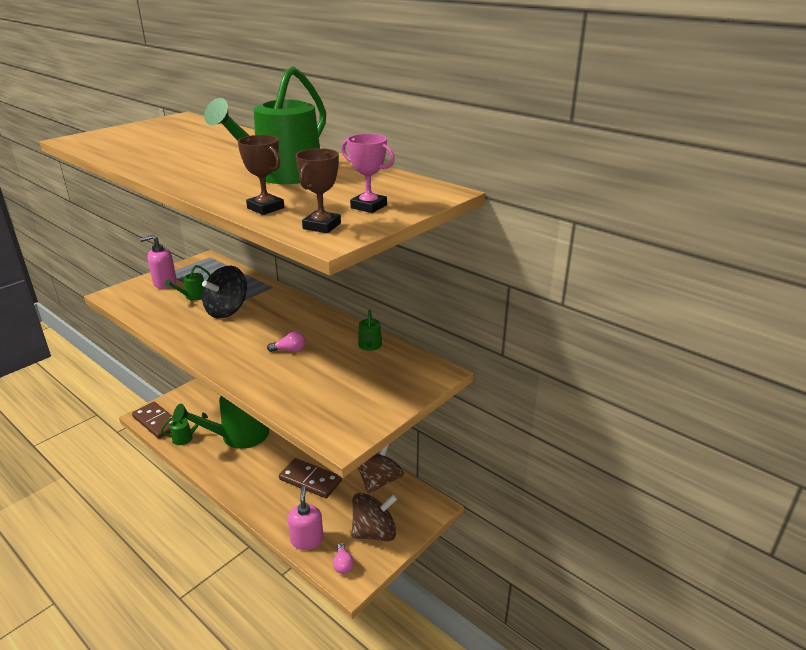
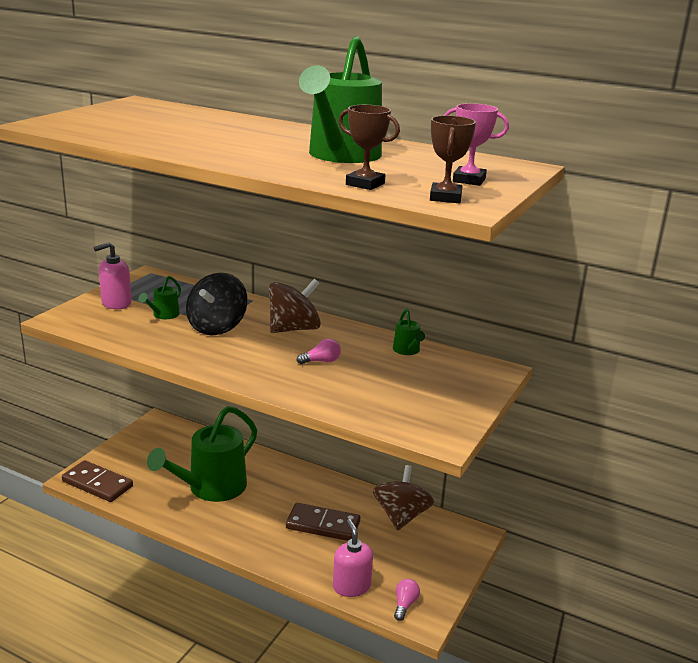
camera: 15 degrees left, 5 degrees down
green watering can [161,413,208,445] -> none
pink light bulb [333,543,354,574] -> pink light bulb turned 135 degrees counterclockwise [394,579,420,621]
brown spinning top [352,493,398,542] -> brown spinning top moved to [269,279,321,333]

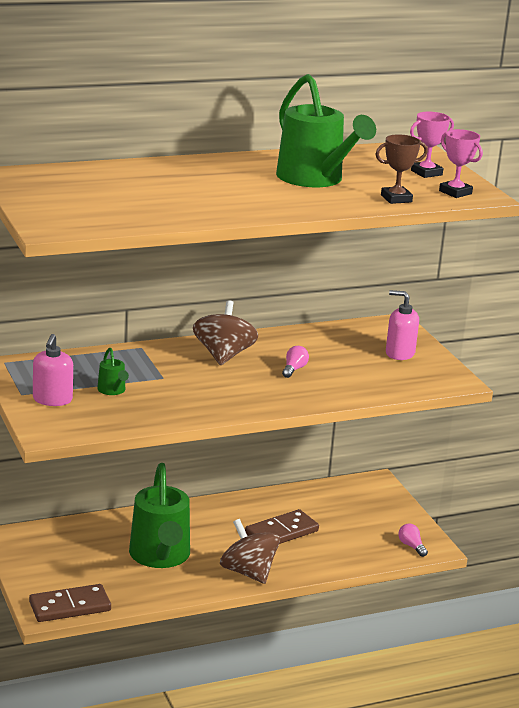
camera: 50 degrees left, 0 degrees up
black spinning top [186,273,247,335] -> none
pink soap dispenser [333,519,373,597] -> pink soap dispenser moved to [386,290,419,360]
brown spinning top [373,465,434,530] -> brown spinning top moved to [220,519,280,584]
green watering can [393,309,425,355] -> none
brown trophy [430,116,476,203] -> pink trophy [439,129,483,198]

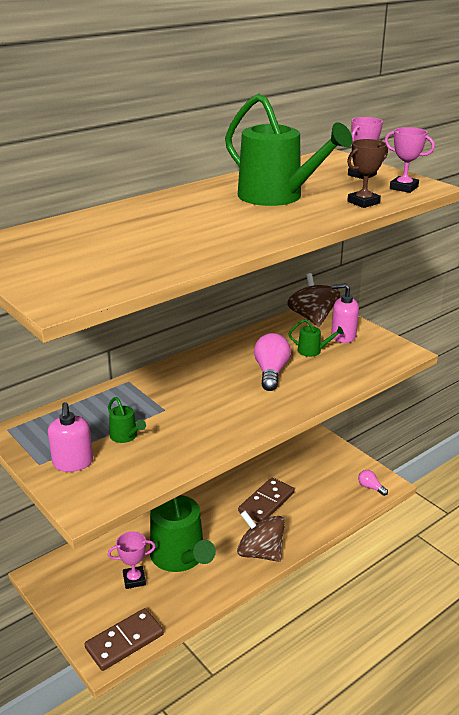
camera: 15 degrees left, 5 degrees up
brown spinning top [193,300,258,365] -> brown spinning top moved to [287,273,341,327]
pink light bulb [282,346,309,378] -> pink light bulb [254,333,291,391], size x1.79
none -> pink trophy [108,531,156,589]
none -> green watering can [289,319,344,357]

